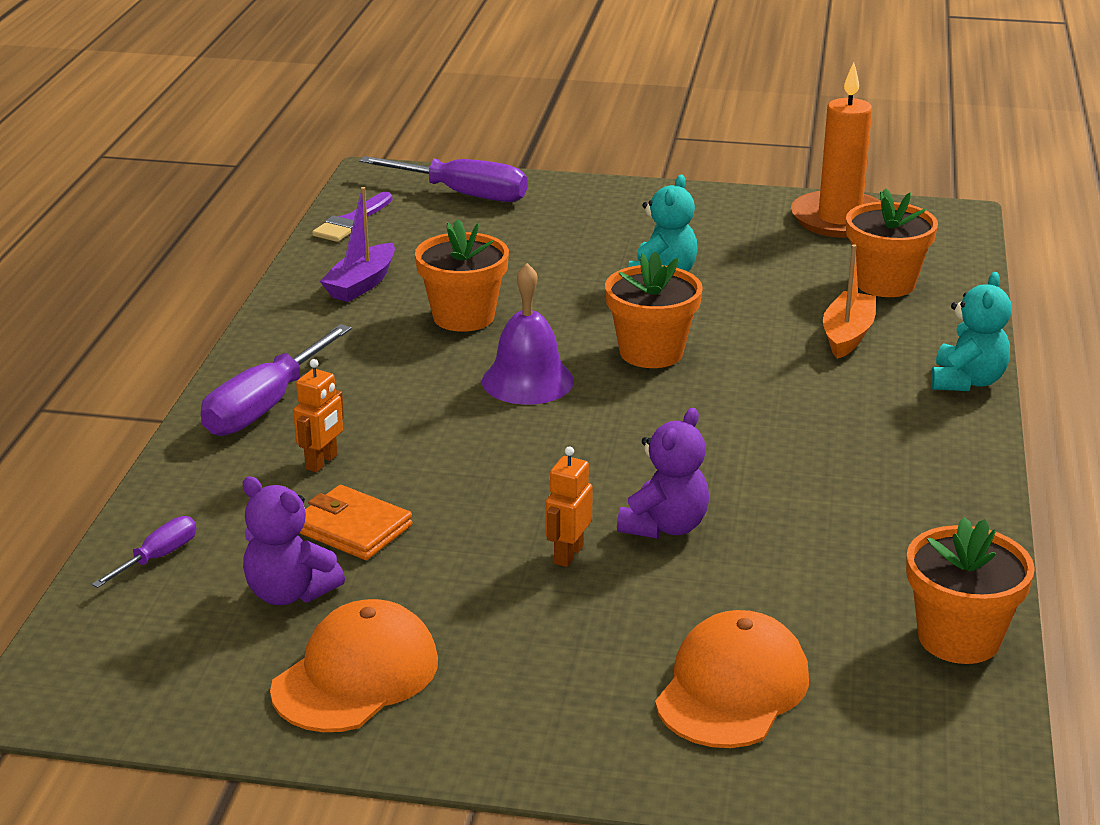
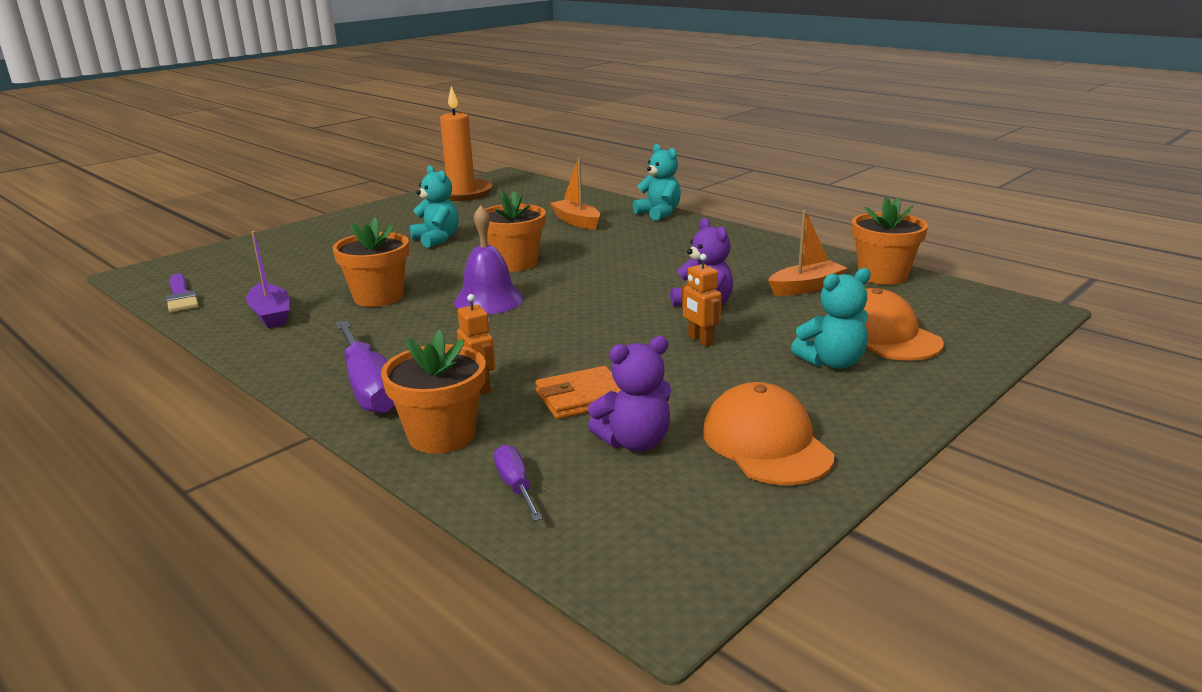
camera: 55 degrees left, 5 degrees down
purple screwdriver [359,156,528,202] -> none
orange flower pot [846,188,938,297] -> orange flower pot moved to [381,330,486,454]
none -> orange boat [768,210,848,296]
none -> turquoise teddy bear [791,268,871,369]

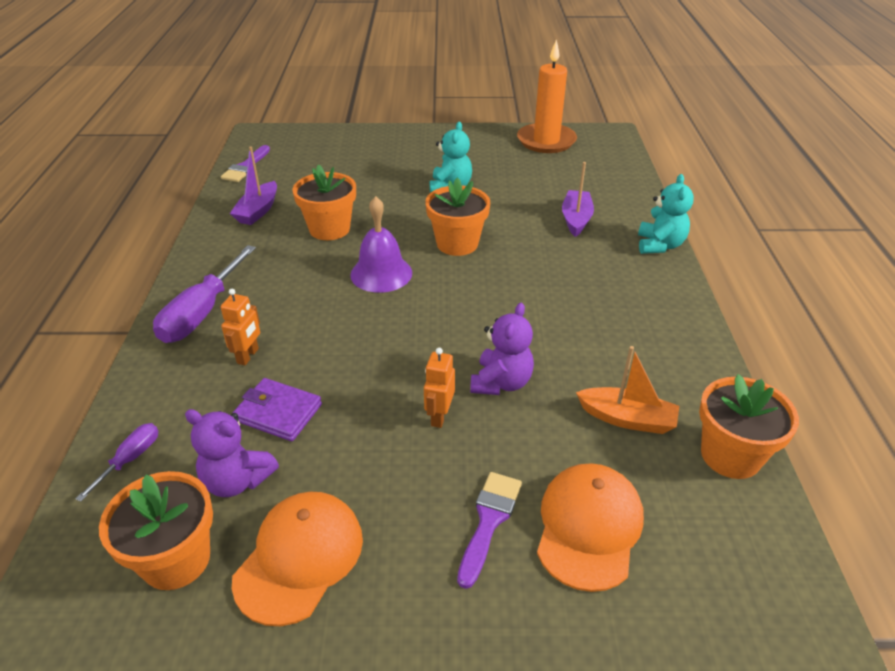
camera: 45 degrees right, 15 degrees up
orange flower pot [381,330,486,454] -> orange flower pot moved to [99,471,213,590]
orange wallet [535,366,621,419] -> purple wallet [233,378,322,441]
orange boat [550,157,600,230] -> purple boat [562,162,594,237]
turquoise teddy bear [791,268,871,369] -> purple brush [457,472,522,589]

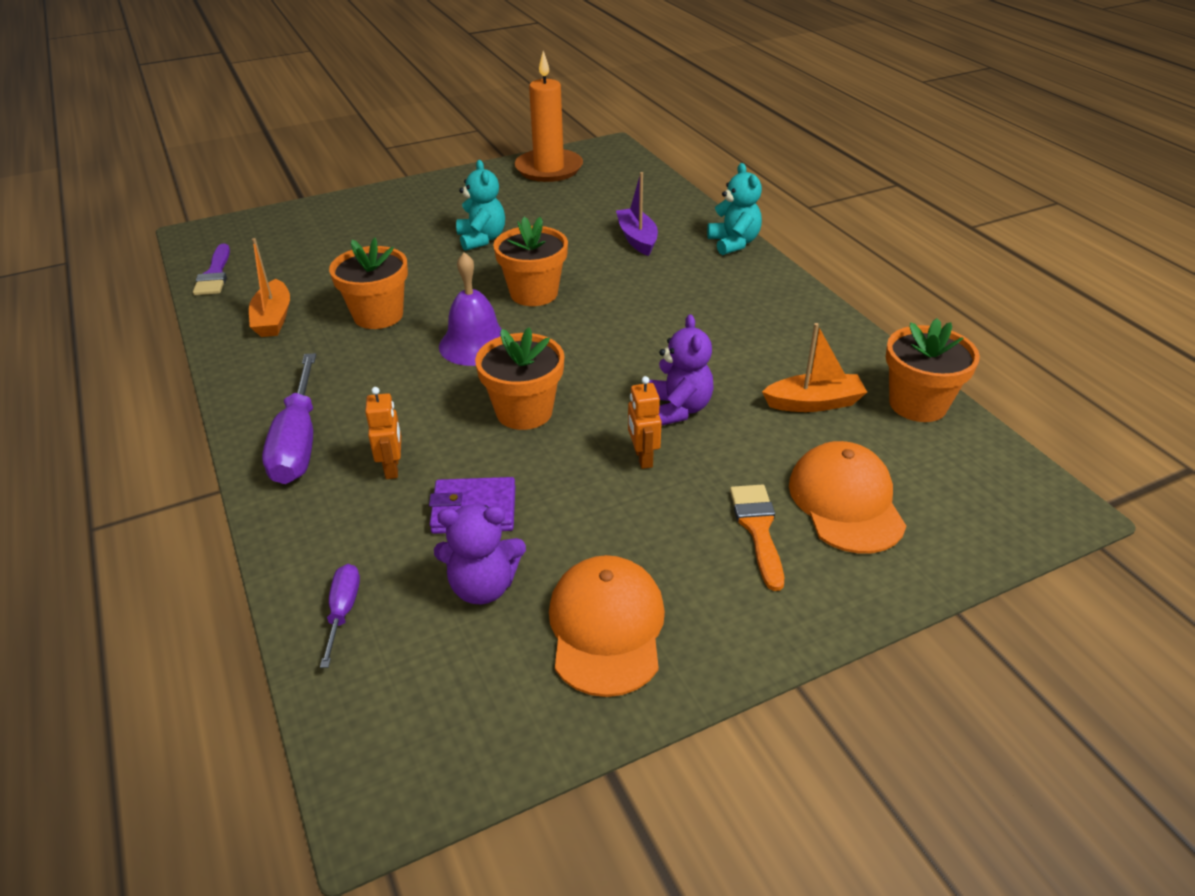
camera: 25 degrees left, 0 degrees up
orange flower pot [99,471,213,590] -> orange flower pot moved to [475,327,564,430]
purple boat [230,146,277,225] -> orange boat [249,238,290,337]
purple brush [457,472,522,589] -> orange brush [730,484,784,591]

